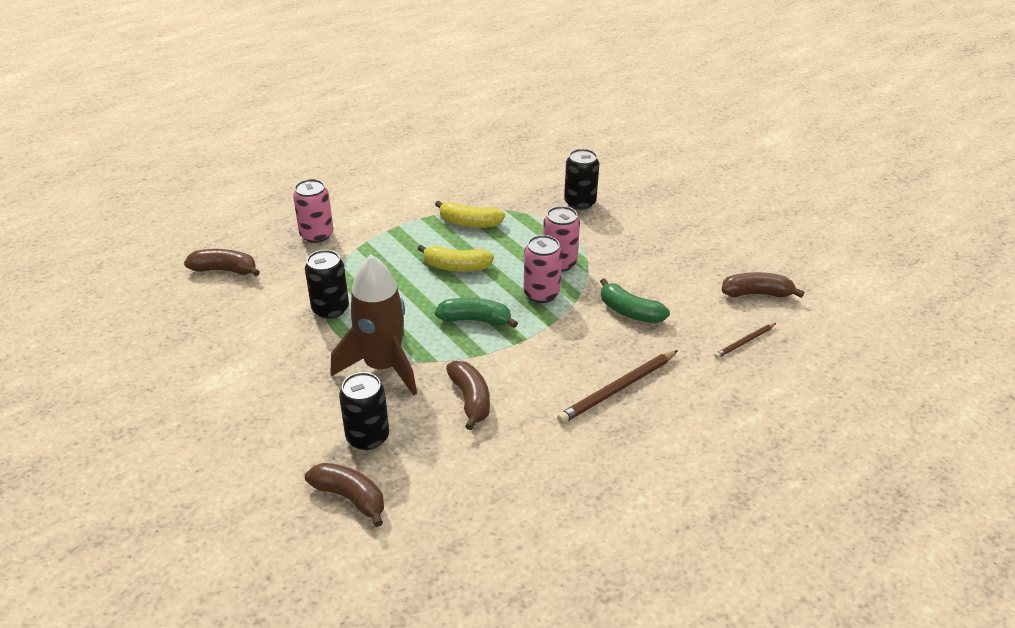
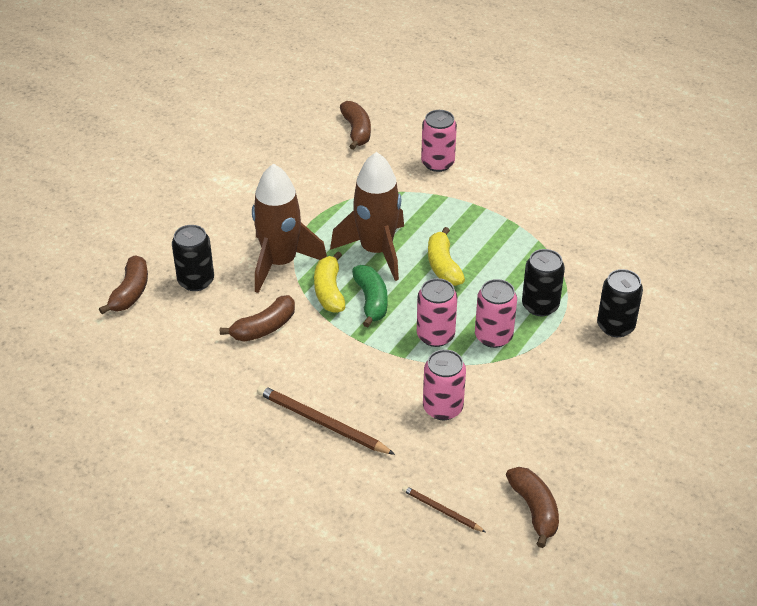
camera: 70 degrees right, 5 degrees up
black can [305,250,349,319] -> black can moved to [522,249,565,316]
yellow banana [435,201,505,228] -> yellow banana moved to [314,251,345,313]
green banana [600,278,670,323] -> pink can [423,349,466,420]
none -> brown rocket [330,152,404,281]

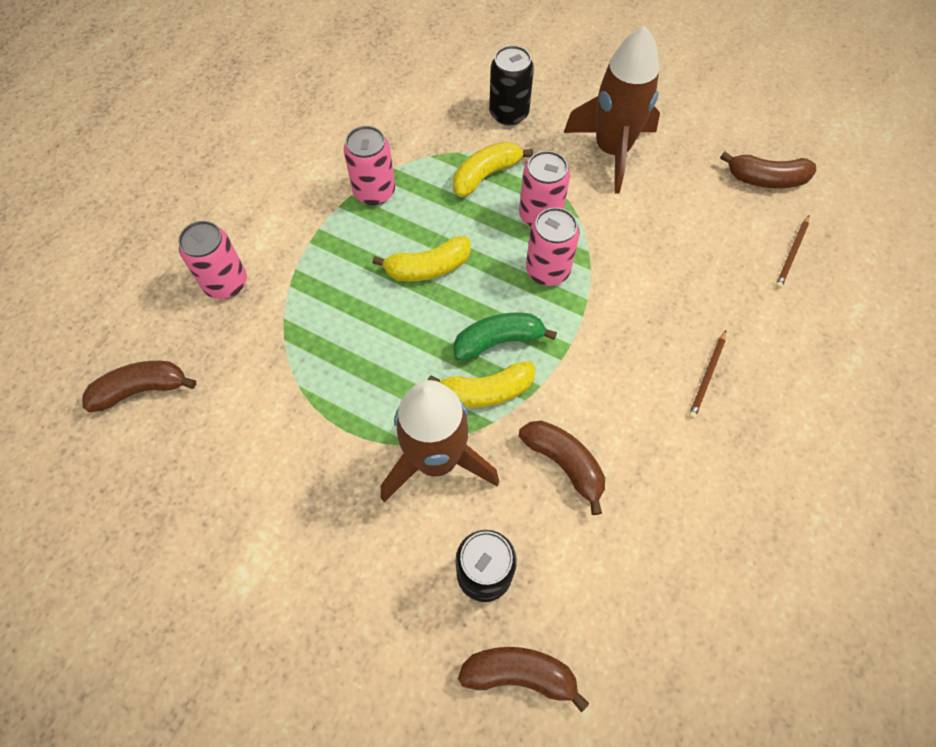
camera: 95 degrees left, 20 degrees up
brown pencil [257,385,395,455] -> brown pencil [689,330,726,419], size x0.57
brown rocket [330,152,404,281] -> brown rocket moved to [564,26,660,193]
pink can [423,349,466,420] -> pink can moved to [344,126,395,205]
brown banana [506,467,559,548] -> brown banana turned 150 degrees counterclockwise [720,152,816,188]
black can [522,249,565,316] -> yellow banana [453,141,533,197]

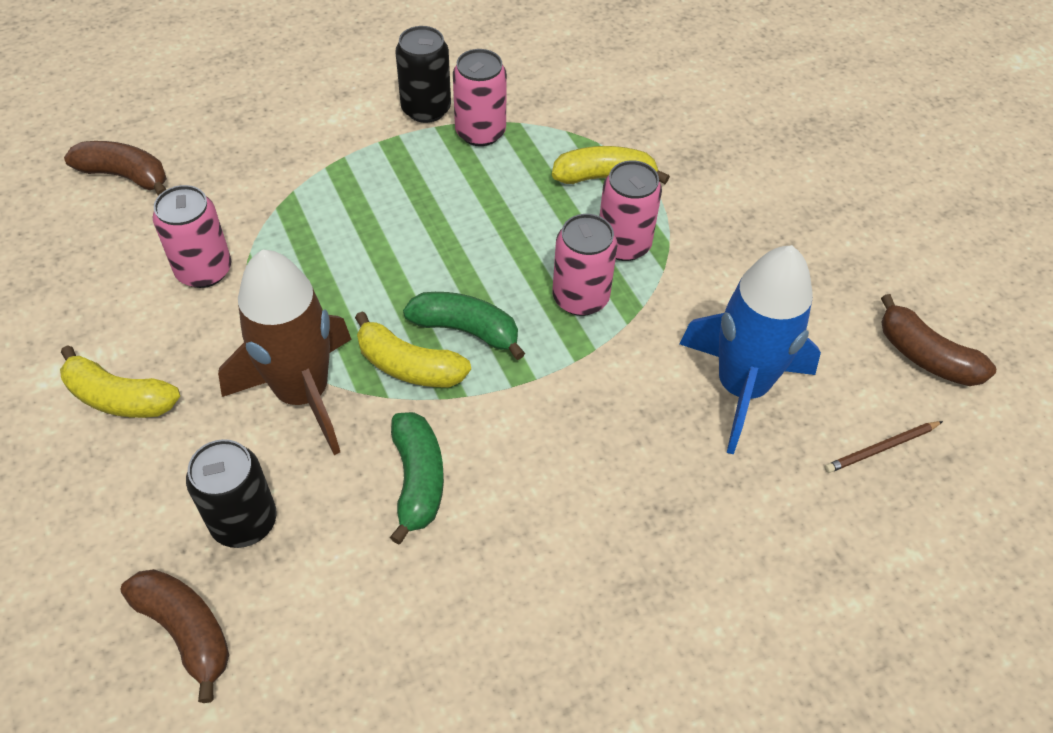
camera: 35 degrees right, 10 degrees down
pink can [178,221,247,299] -> pink can moved to [153,185,231,288]
yellow banana [373,236,471,282] -> yellow banana moved to [60,345,180,418]
black can [489,45,534,125] -> black can moved to [395,26,451,123]
brown banana [519,421,605,515] -> green banana [390,412,444,545]
brown rocket [564,26,660,193] -> none
brown pencil [689,330,726,419] -> none
none -> blue rocket [680,245,821,455]

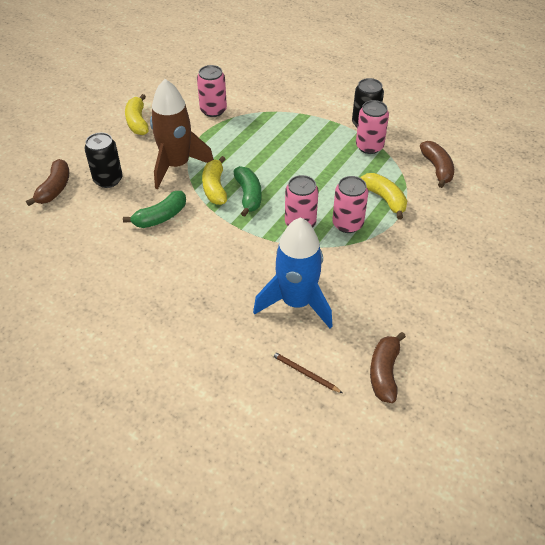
camera: 60 degrees right, 5 degrees down
brown banana [64,141,167,196] -> brown banana moved to [420,141,454,188]

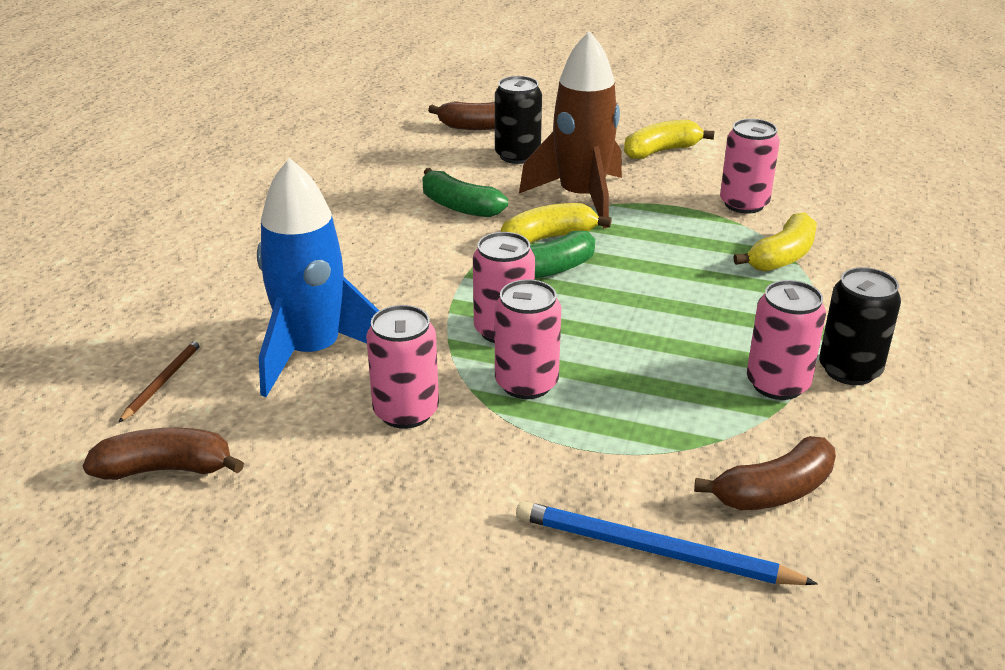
camera: 75 degrees right, 15 degrees down
yellow banana [361,173,407,219] -> yellow banana moved to [733,213,817,272]
none -> pink can [366,305,439,429]
none -> blue pencil [516,501,818,585]

